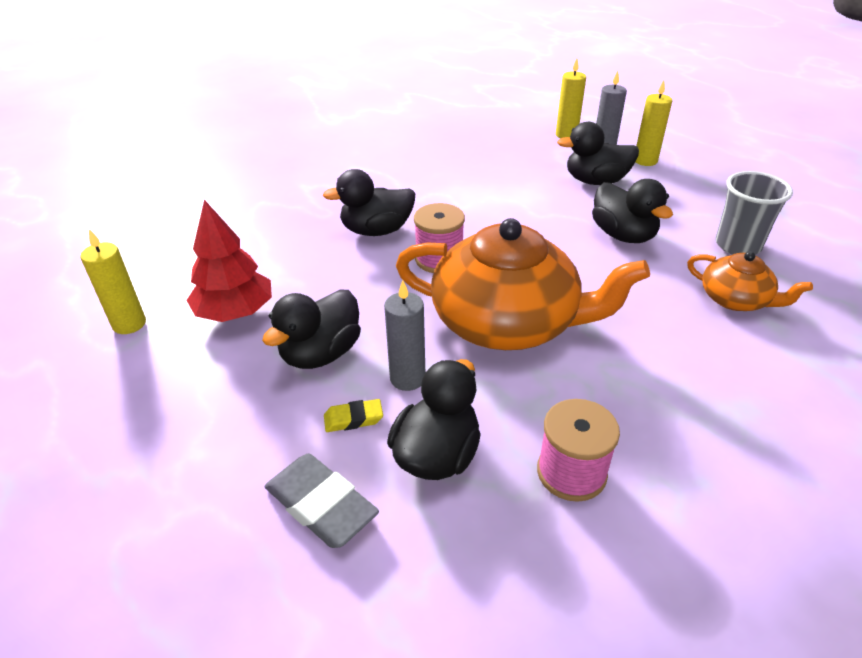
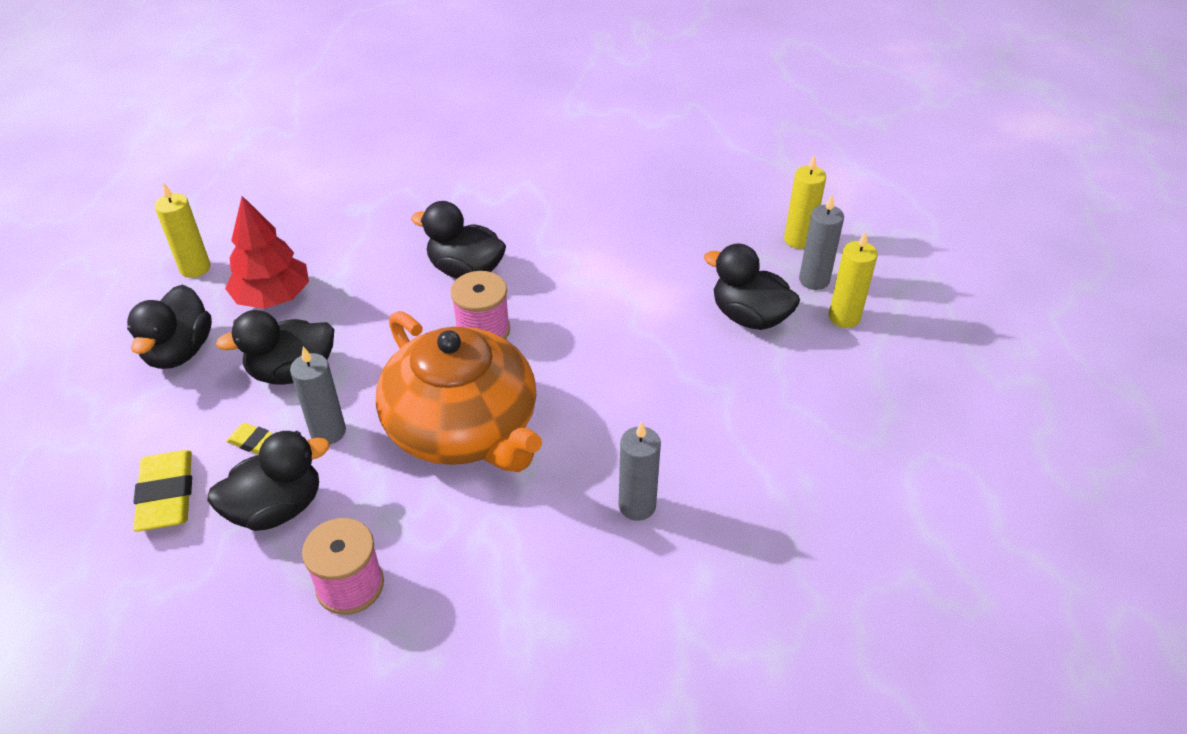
camera: 35 degrees right, 5 degrees up
grey eraser [265,454,379,548] -> yellow eraser [133,450,192,532]
black duck [592,179,673,243] -> black duck moved to [127,284,212,369]
orange teapot [687,251,813,311] -> none
grey cup [716,171,793,255] -> none
none -> grey candle [619,421,661,521]

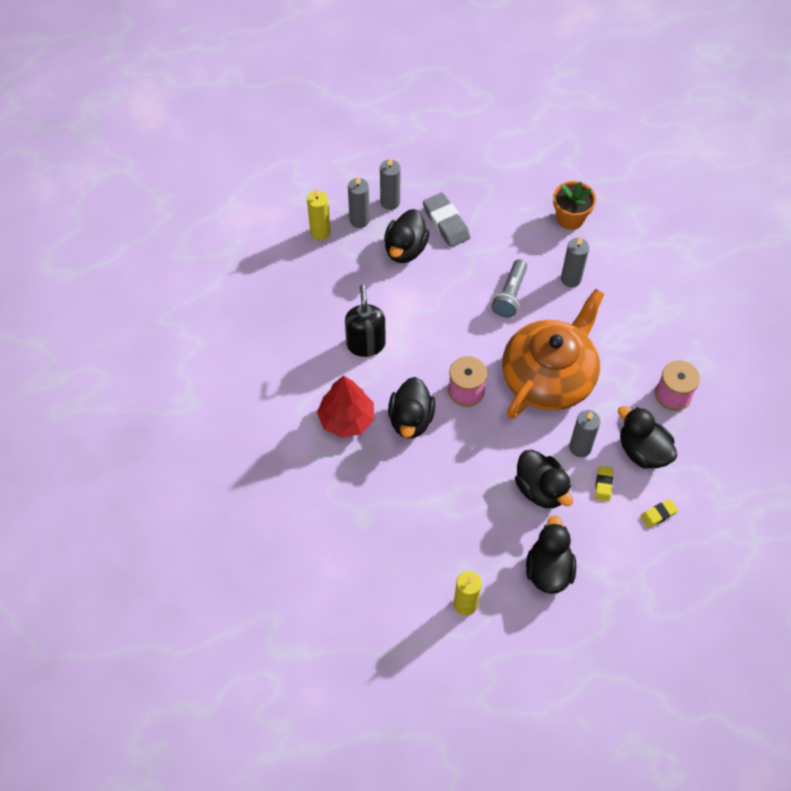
camera: 105 degrees left, 15 degrees up
black duck [127,284,212,369] -> black duck turned 75 degrees counterclockwise [526,515,576,594]
yellow eraser [133,450,192,532] -> yellow eraser [640,499,678,528], size x0.54
red tree [225,196,309,309] -> red tree moved to [317,375,374,438]
yellow candle [829,231,878,328] -> grey candle [380,158,400,210]
none -> black soap dispenser [345,285,386,357]
none -> grey eraser [423,192,470,247]
none -> grey flashlight [491,259,527,318]
none -> orange flower pot [553,181,596,230]

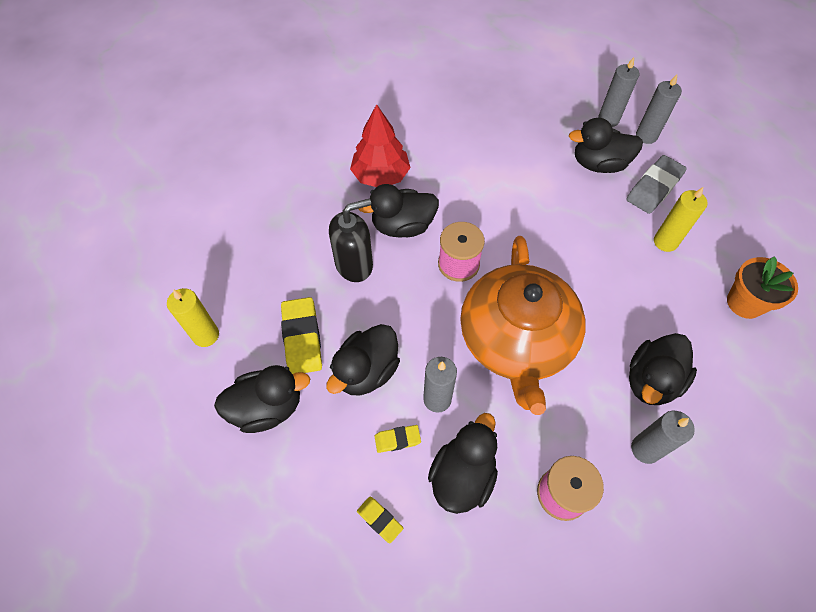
camera: 70 degrees right, 0 degrees up
yellow candle [307,188,331,240] -> yellow candle moved to [654,187,708,252]
black soap dispenser [345,285,386,357] -> black soap dispenser moved to [329,199,373,282]
grey flashlight [491,259,527,318] -> none
orange teapot [502,289,604,419] -> orange teapot turned 75 degrees clockwise [460,236,586,415]
grey candle [561,237,589,287] -> grey candle moved to [631,411,695,464]
none -> yellow eraser [281,297,322,374]
none -> black duck [629,333,697,405]

